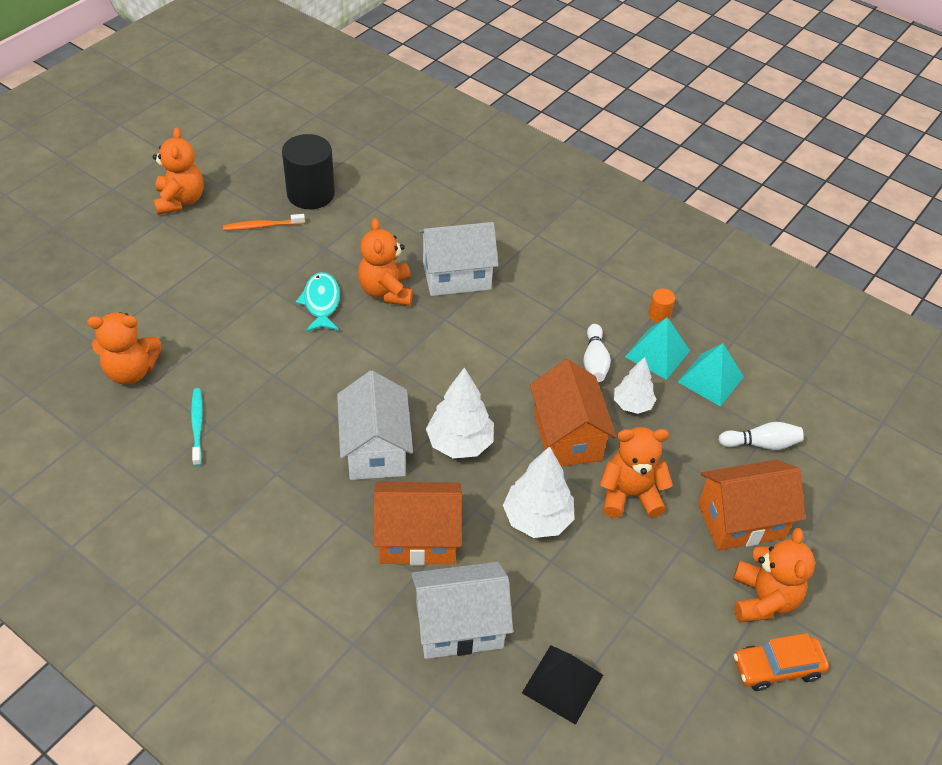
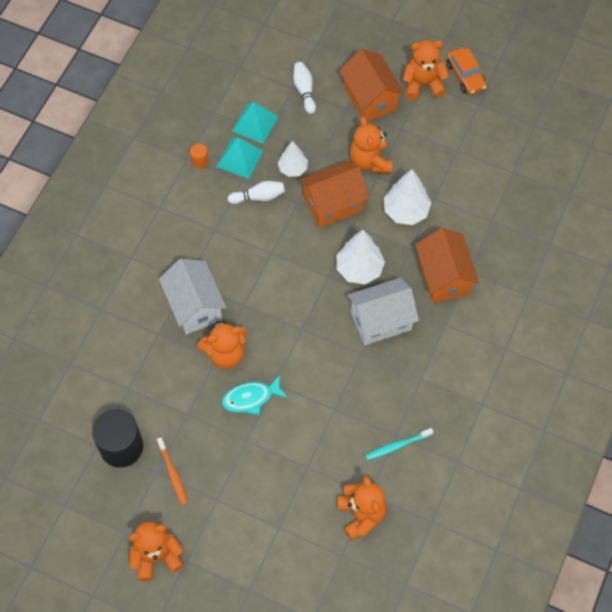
camera: 100 degrees left, 15 degrees up
white house [411,562,513,659] -> none
black pyramid [522,645,603,725] -> none

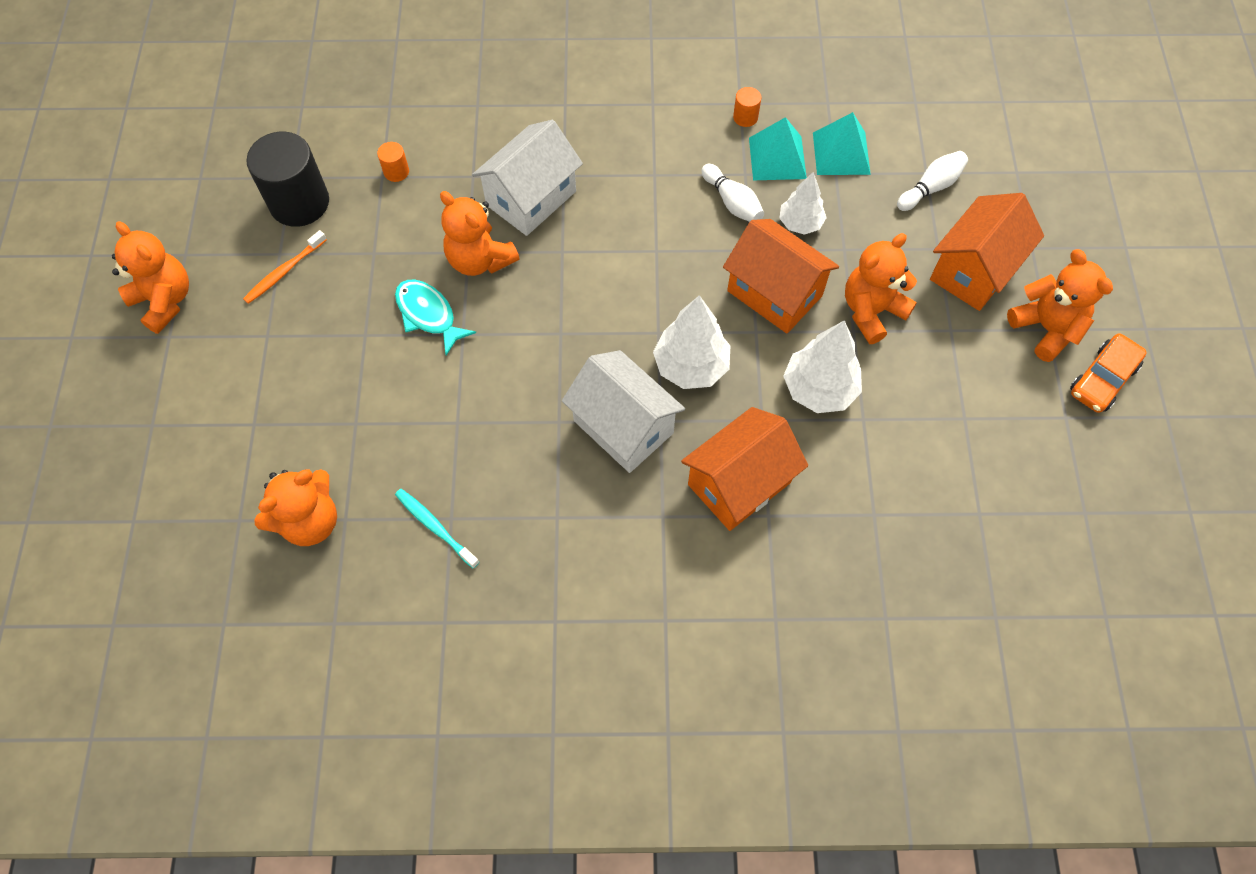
camera: 65 degrees right, 0 degrees up
none -> orange cylinder [377,142,409,182]

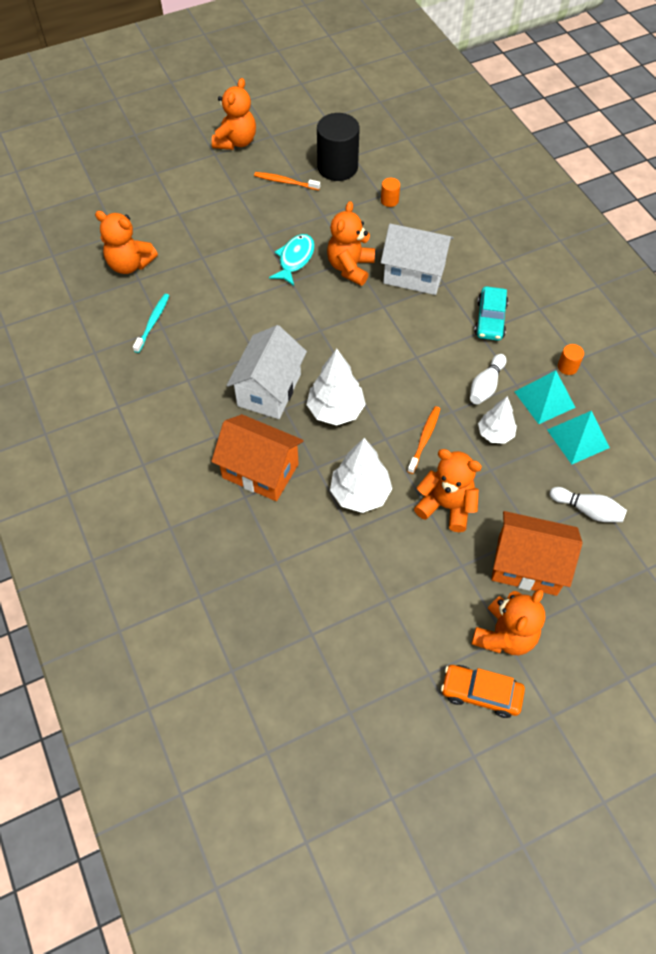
camera: 65 degrees right, 5 degrees down
orange house [723,219,839,334] -> orange toothbrush [407,406,440,474]
none -> turquoise car [474,286,508,341]

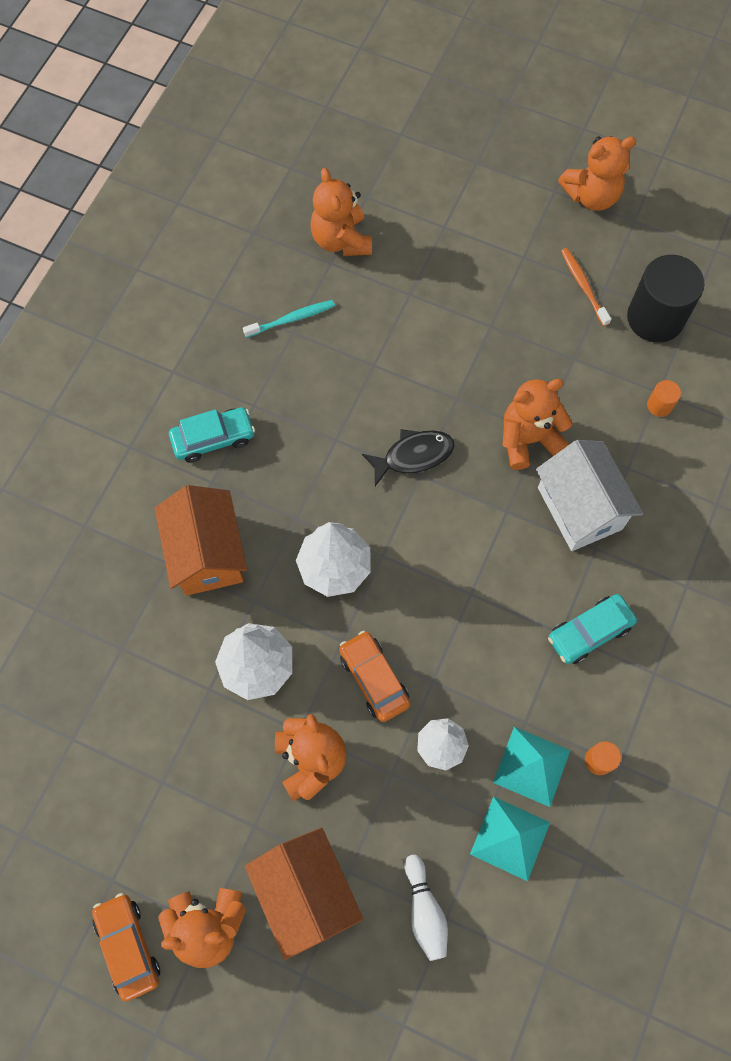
camera: 50 degrees right, 10 degrees up
white house [227,325,307,419] -> none
turquoise fish [269,234,315,286] -> none
orange toothbrush [407,406,440,474] -> orange car [339,631,410,722]
white bowling pin [470,354,506,404] -> none
none -> turquoise car [169,407,255,463]
none -> black fish [362,429,455,486]

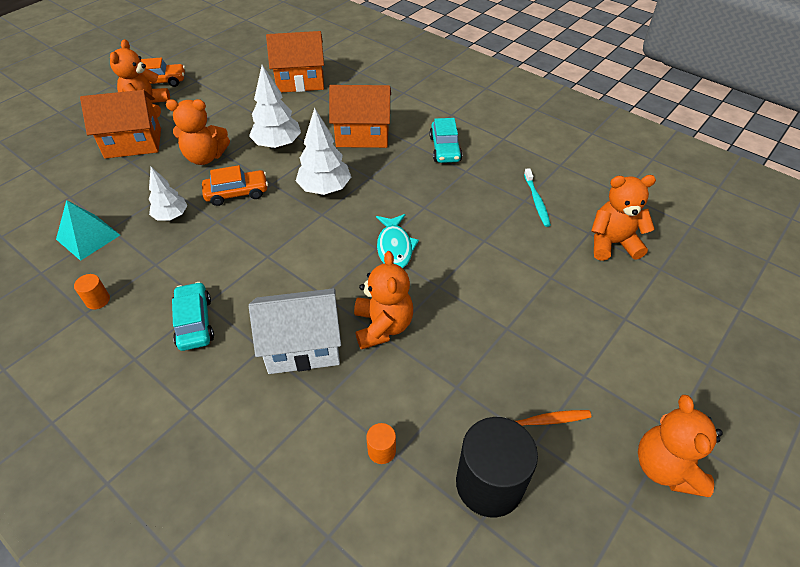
camera: 105 degrees right, 20 degrees down
black fish [362,429,455,486] -> turquoise fish [376,214,419,268]
white bowling pin [405,855,448,961] -> none
turquoise pyramid [493,727,570,807] -> none
none -> orange house [266,31,324,92]

